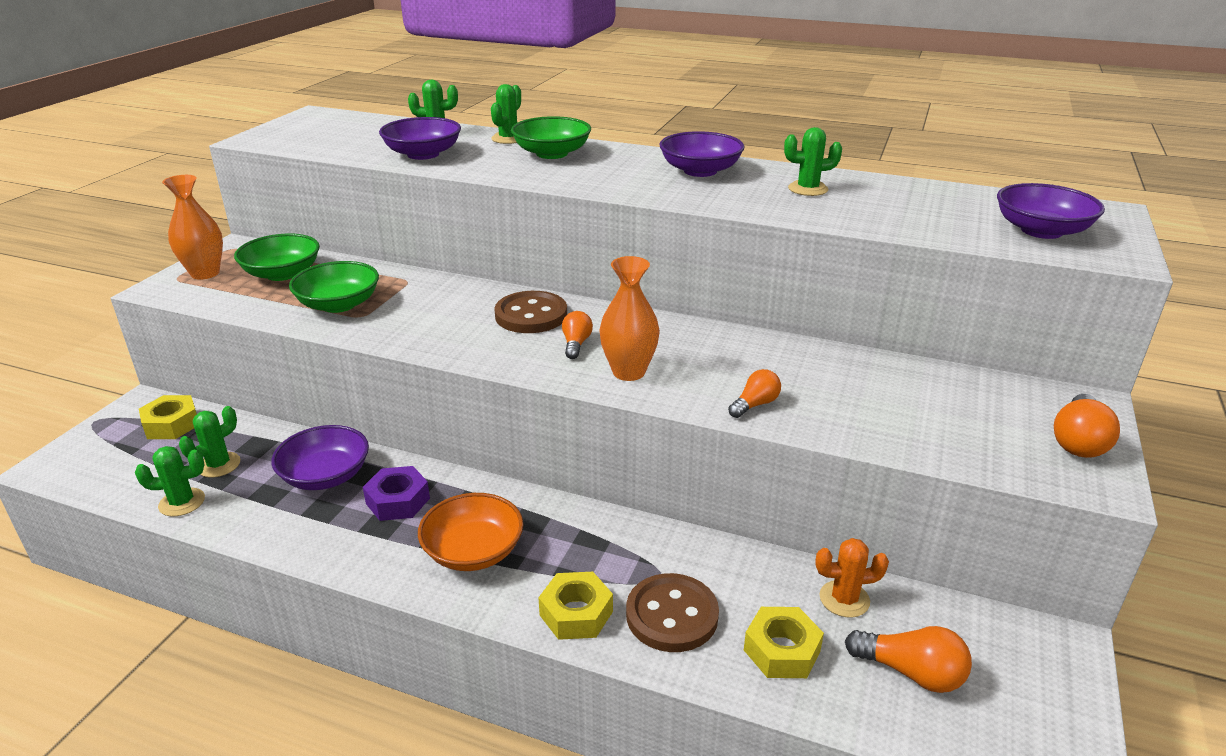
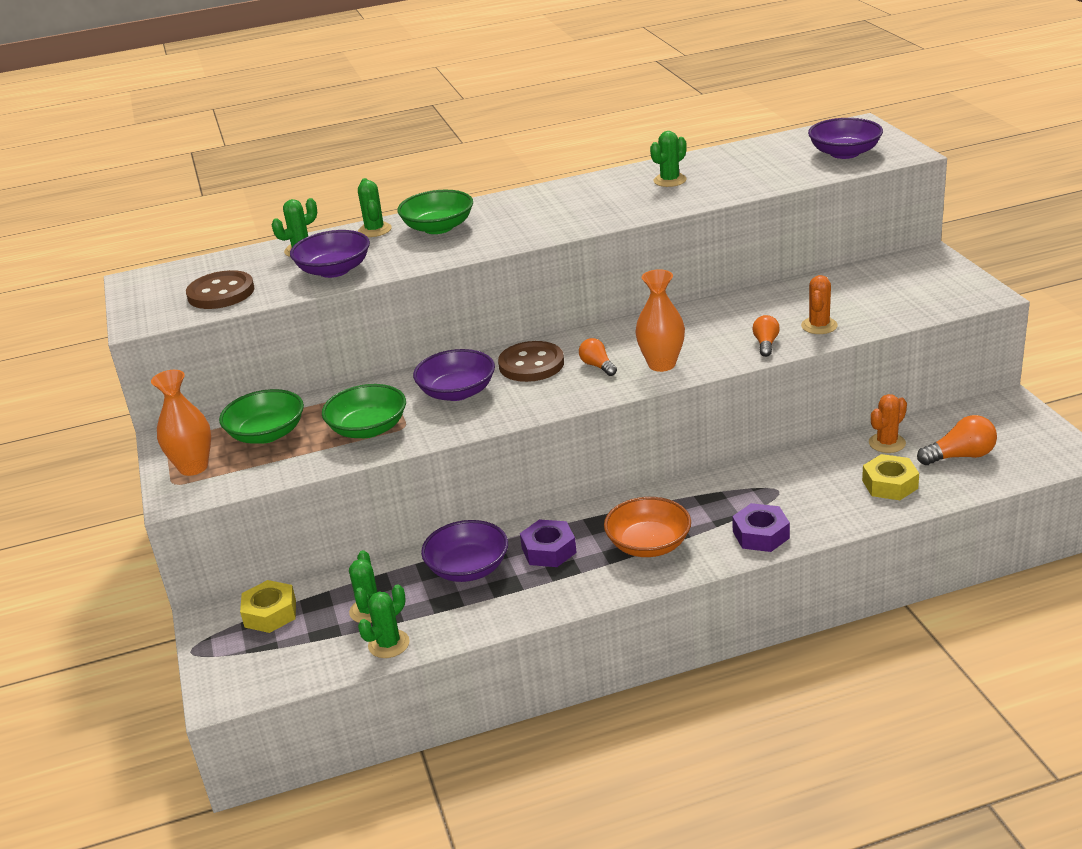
camera: 35 degrees left, 0 degrees up
yellow nut [538,572,613,640] -> purple nut [732,503,790,552]
brown button [626,573,719,652] -> brown button moved to [186,270,255,309]
purple bowl [659,131,744,177] -> purple bowl moved to [413,349,495,401]
orange light bulb [1054,394,1120,458] -> none
none -> orange cactus [801,275,838,334]

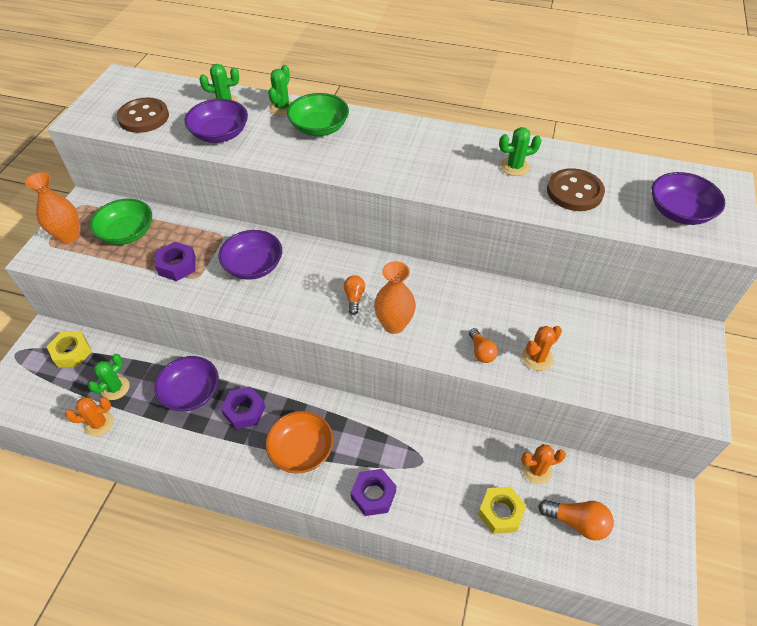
camera: 30 degrees right, 20 degrees up
green bowl [322,384,406,438] -> purple nut [155,242,196,281]
green cactus [358,585,410,658] -> orange cactus [65,397,114,437]
brown button [498,341,564,382] -> brown button moved to [547,168,605,211]
orange light bulb [752,315,780,357] -> orange light bulb turned 120 degrees clockwise [469,328,498,363]

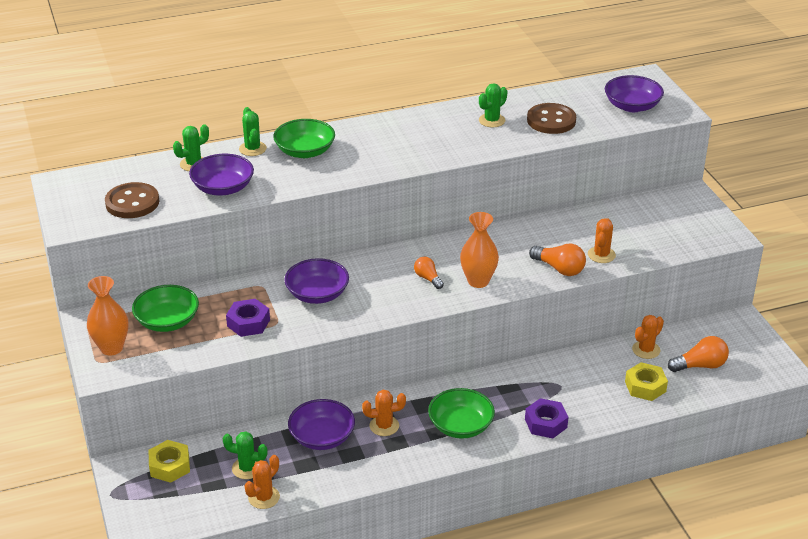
camera: 35 degrees left, 15 degrees down
green cactus [88,354,130,400] -> green cactus turned 75 degrees counterclockwise [222,432,268,479]
purple nut [221,387,265,429] -> orange cactus [362,390,406,436]
orange bowl [266,411,333,474] -> green bowl [428,388,495,439]
orange light bulb [469,328,498,363] -> orange light bulb [529,244,586,276], size x1.55

